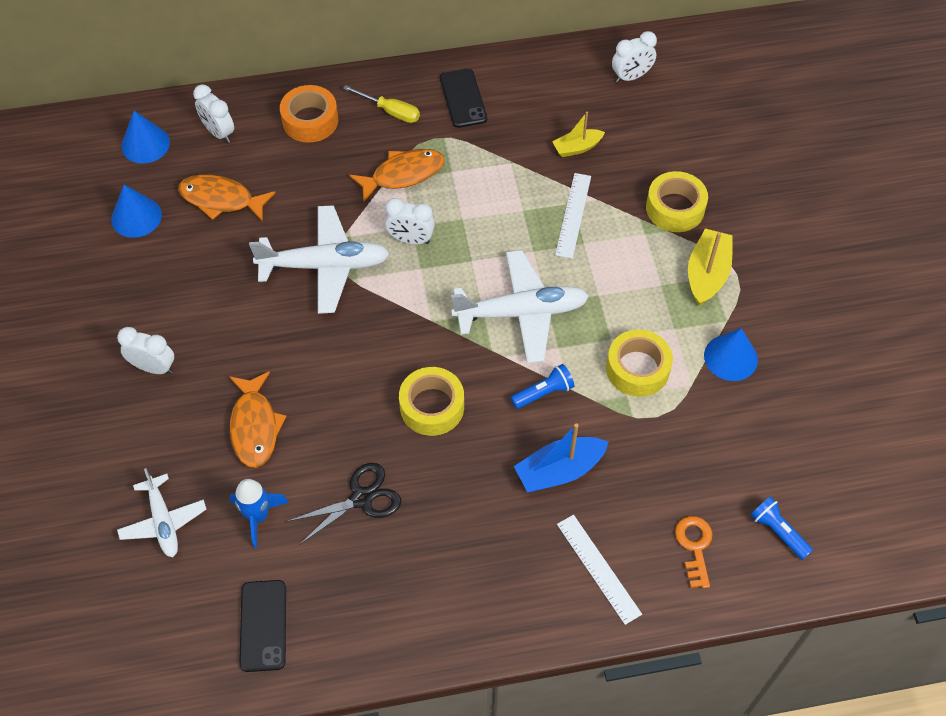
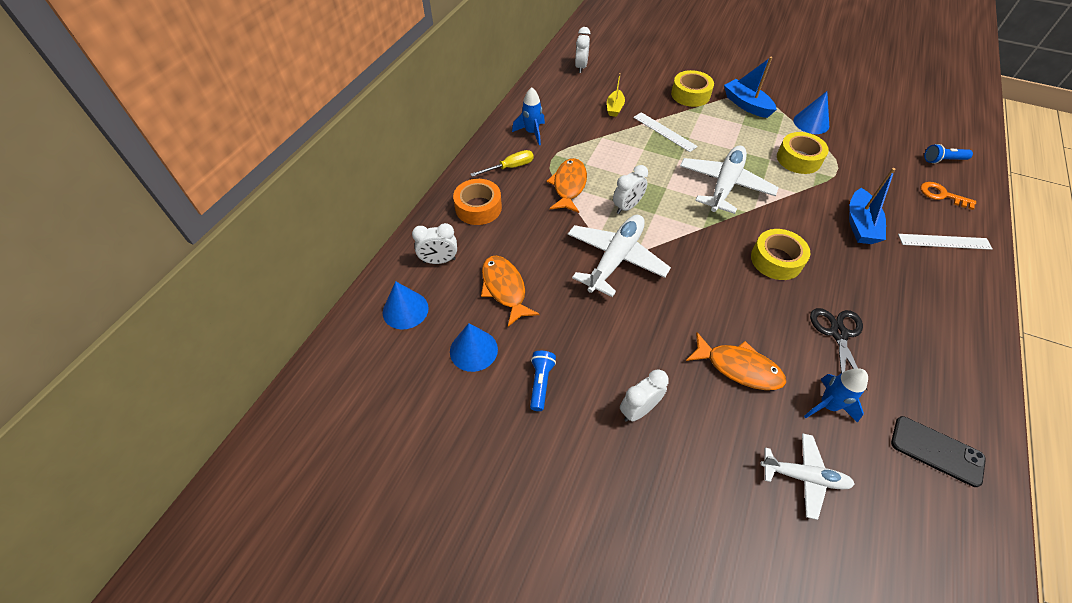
camera: 55 degrees left, 5 degrees down
orange fish [178,175,276,222] -> orange fish turned 105 degrees clockwise [481,256,540,327]
black phone [440,69,487,128] -> blue rocket [512,87,545,145]
blue flashlight [511,364,575,409] -> blue flashlight moved to [530,351,556,411]
yellow boat [688,229,733,306] -> blue boat [724,57,777,118]

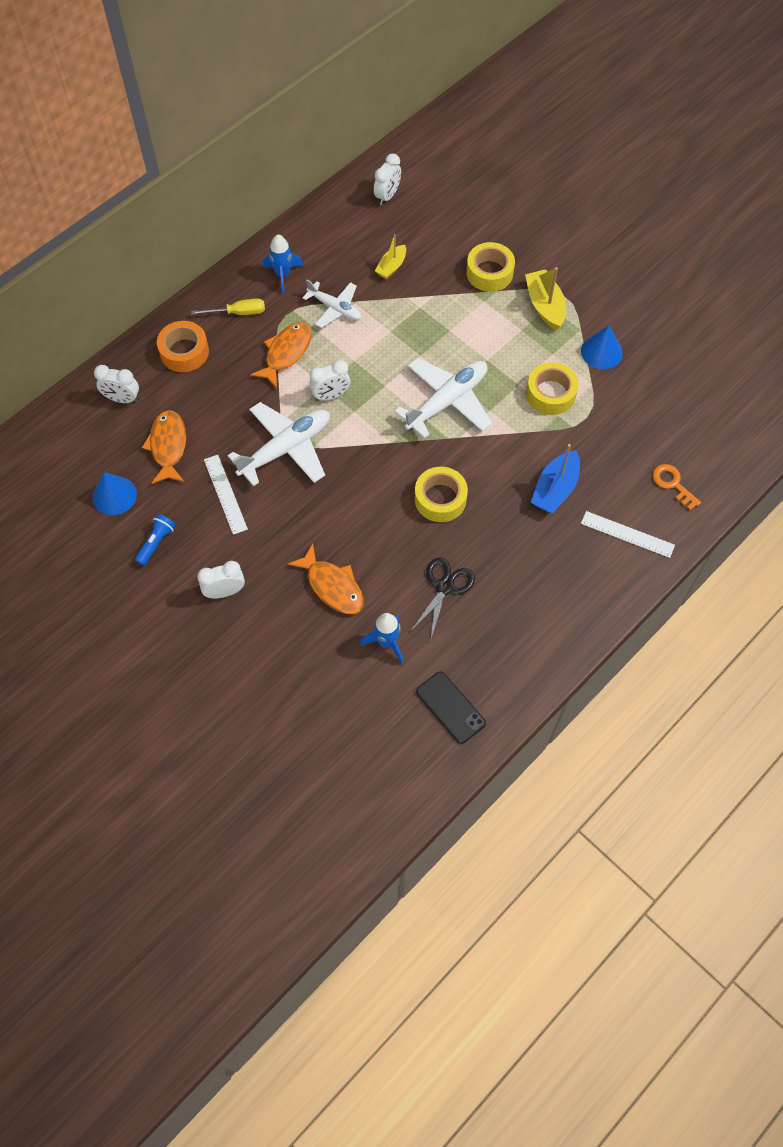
camera: 20 degrees right, 10 degrees up
blue cone [383,281,429,329] -> none
white ruler [633,112,698,152] -> white ruler moved to [204,455,248,535]
blue boat [724,57,777,118] -> yellow boat [525,267,566,330]
white plane [760,433,855,520] -> white plane moved to [303,280,361,328]
blue flashlight [924,144,973,164] -> none

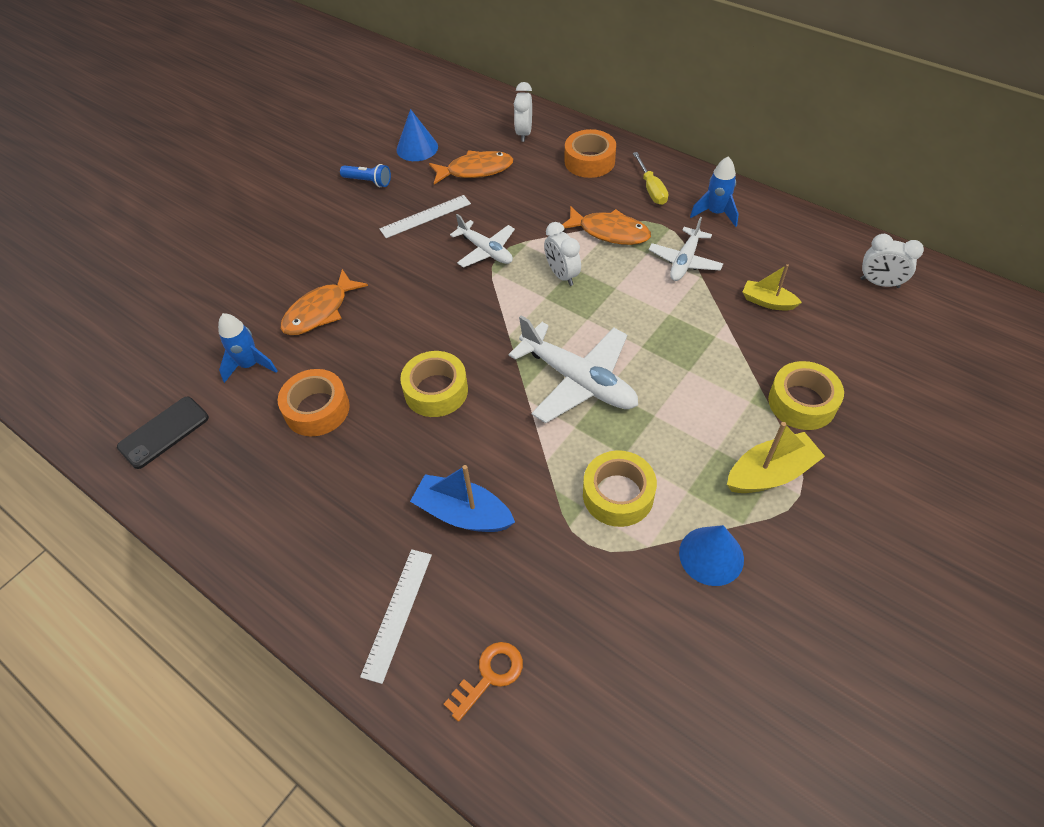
camera: 85 degrees right, 10 degrees down
white clock [197,561,245,599] -> none
white plane [228,402,330,486] -> white plane [450,214,515,268], size x0.61
black scissors [410,558,475,642] -> orange tape [278,369,350,436]

